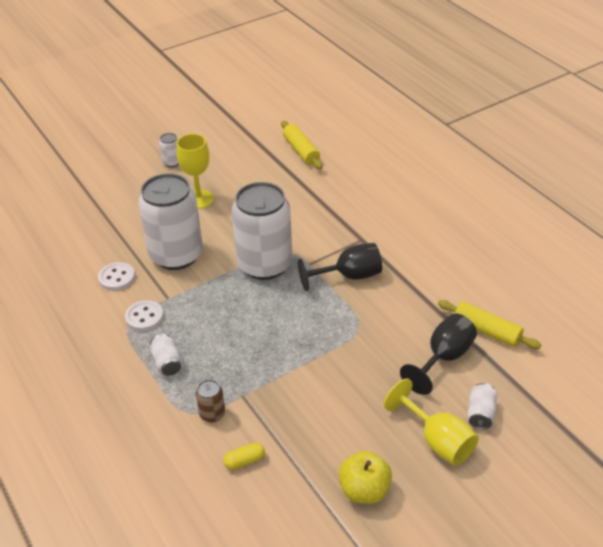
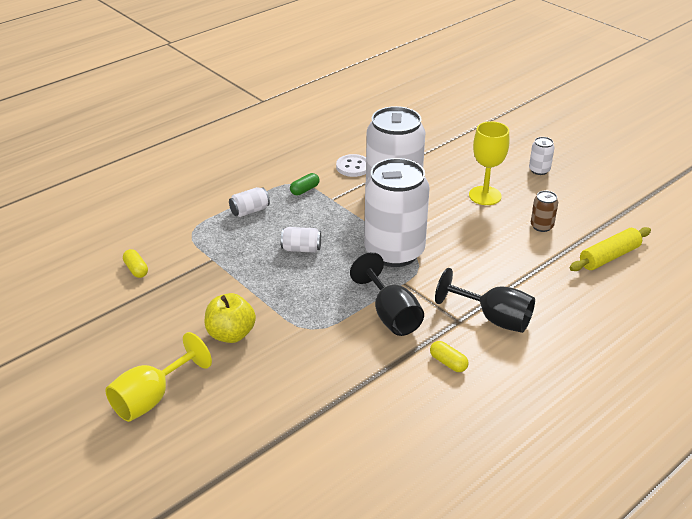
camera: 80 degrees right, 5 degrees down
white button [125,300,163,331] -> green capsule [290,173,319,195]
brown can [196,379,225,423] -> brown can moved to [531,191,558,232]
yellow apple [339,451,392,504] -> yellow apple moved to [205,293,256,343]
black goblet [400,313,477,395] -> black goblet moved to [435,268,535,333]
yellow rolling pin [438,300,541,349] -> none
white can [467,383,497,430] -> white can moved to [281,227,321,253]
none -> yellow capsule [430,341,469,372]

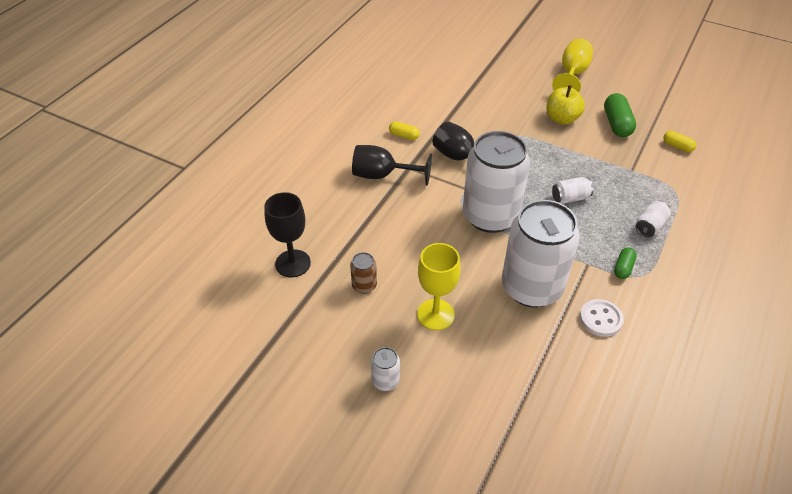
camera: 160 degrees right, 10 degrees up
yellow rolling pin [570,227,651,271] -> black goblet [264,192,311,277]
none -> green capsule [604,93,636,137]

